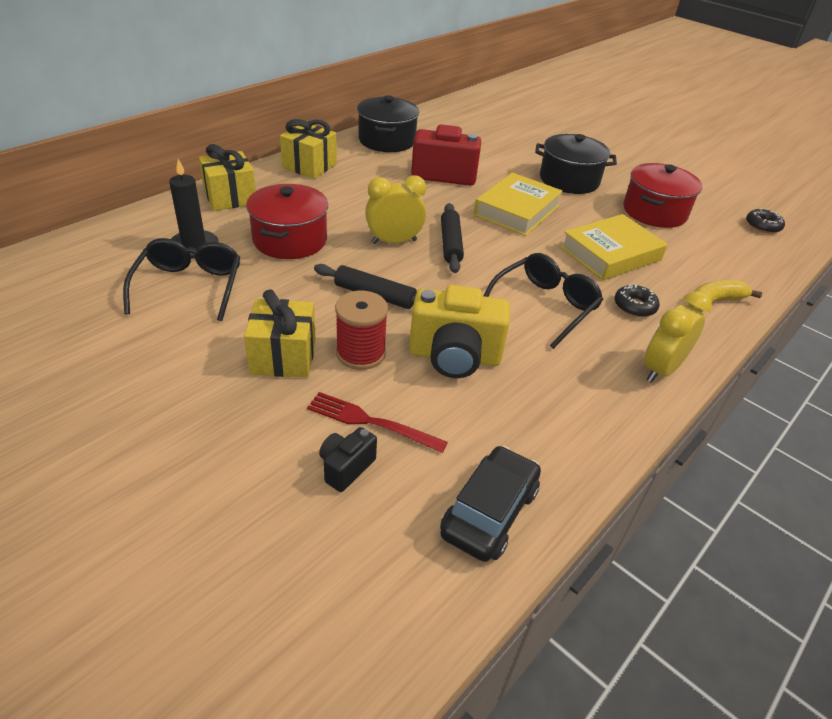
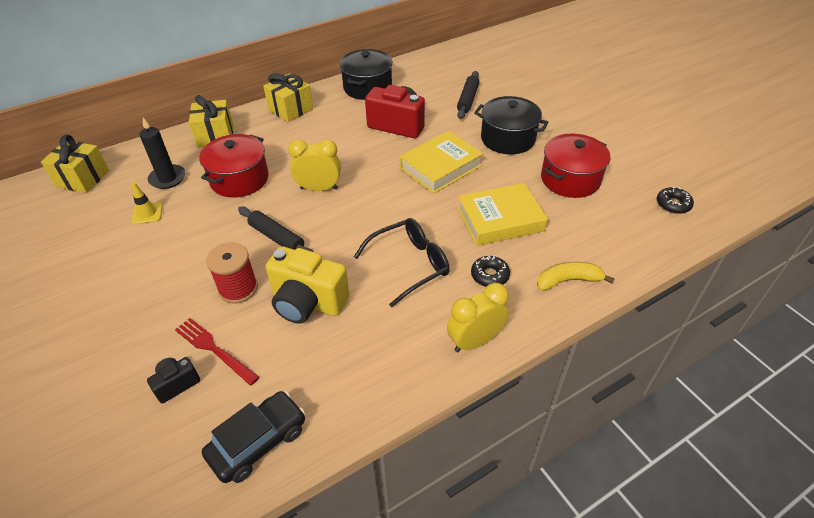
camera: 20 degrees right, 5 degrees up
black glasses [123,238,240,321] -> yellow traffic cone [131,182,162,225]
yellow gift [244,289,316,377] -> yellow gift moved to [41,135,109,193]
black rolling pin [441,203,464,273] -> black rolling pin moved to [457,71,479,119]

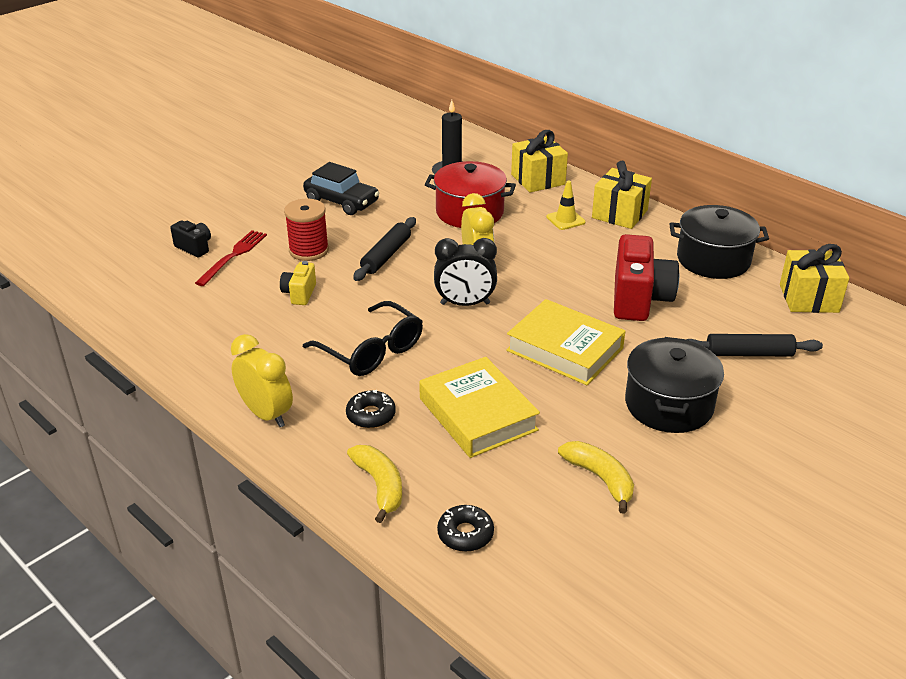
camera: 75 degrees right, 10 degrees down
yellow gift [41,135,109,193] -> yellow gift moved to [780,244,849,313]
yellow traffic cone [131,182,162,225] -> yellow traffic cone moved to [546,181,586,230]
black car [202,391,305,483] -> black car moved to [303,162,379,215]
yellow camera [265,246,350,324] -> yellow camera [280,261,316,305], size x0.51
red pot [541,134,610,198] -> yellow banana [558,441,634,514]
black donut [657,187,694,214] -> black donut moved to [437,505,494,552]
none -> black clock [434,238,497,306]

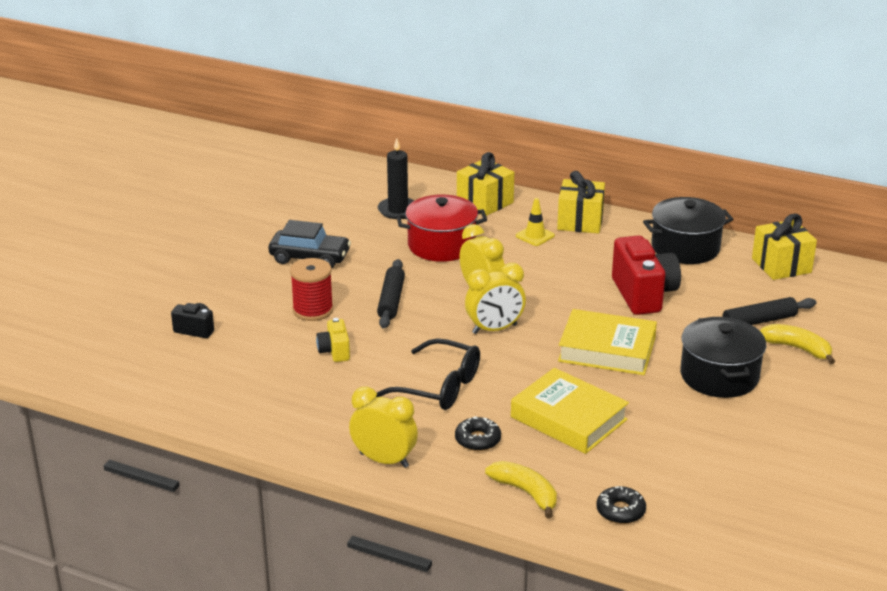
camera: 20 degrees left, 5 degrees down
red fork [195,230,267,286] -> none
black clock [434,238,497,306] -> yellow clock [465,263,526,334]
yellow banana [558,441,634,514] -> yellow banana moved to [759,324,835,364]

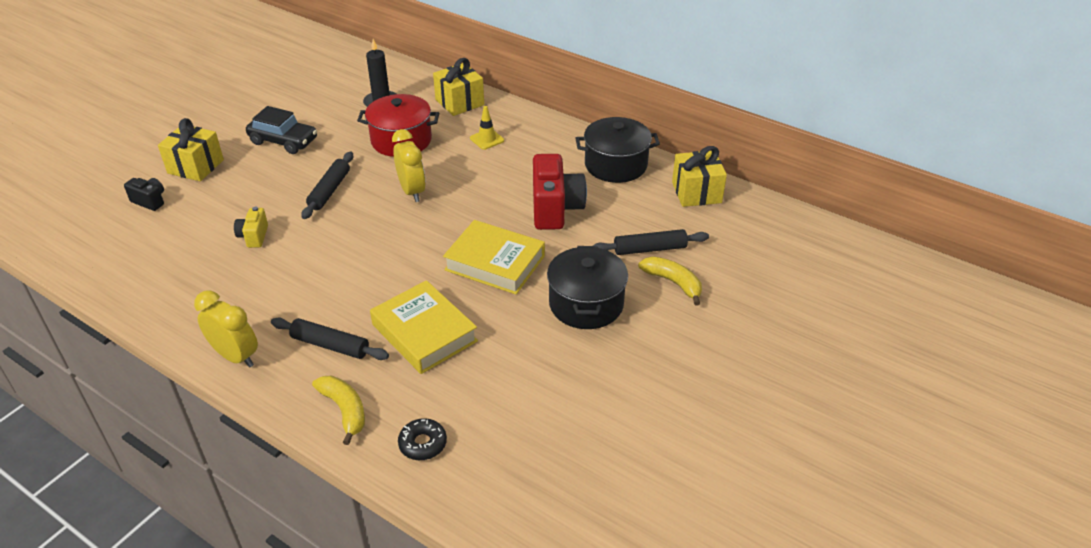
camera: 10 degrees right, 10 degrees up
red spool [290,258,333,321] -> none
black glasses [376,338,480,410] -> none
black donut [455,416,501,451] -> black rolling pin [271,317,389,360]
yellow clock [465,263,526,334] -> none
yellow gift [557,171,605,234] -> yellow gift moved to [158,118,224,181]

